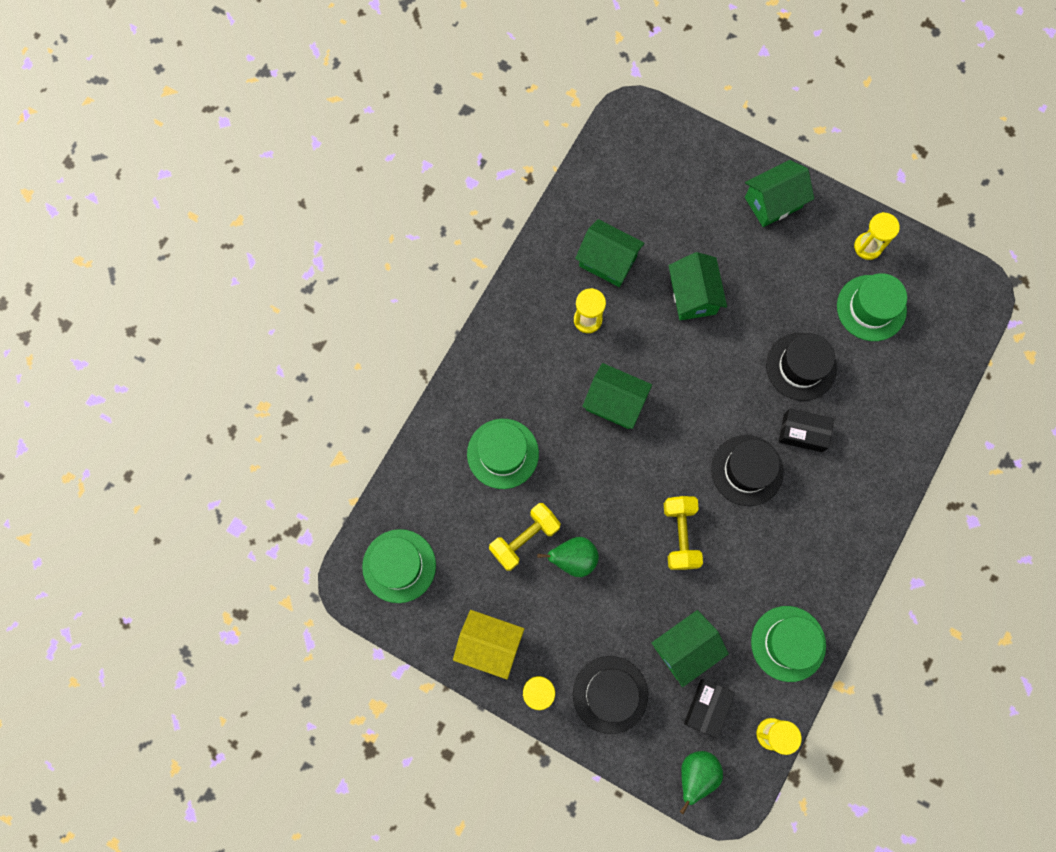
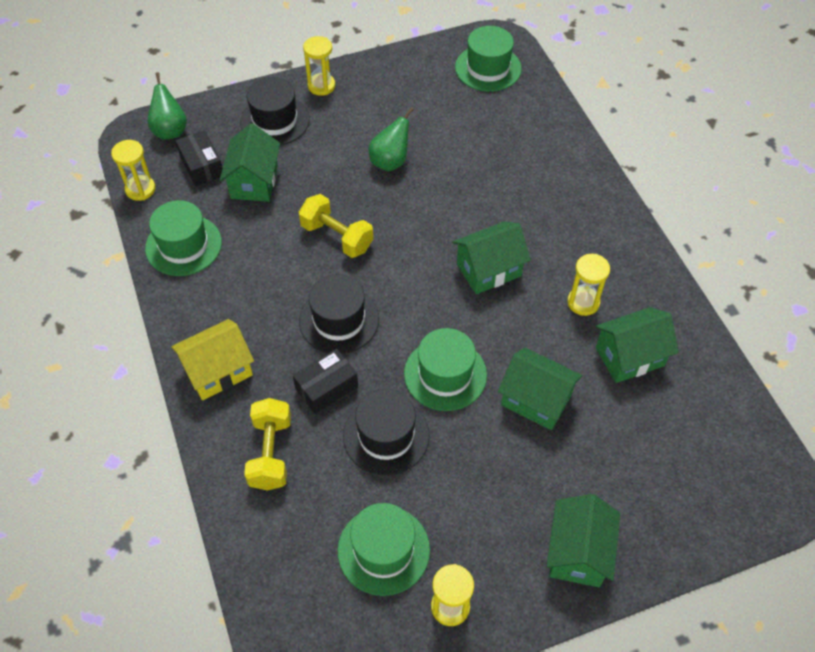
camera: 130 degrees right, 20 degrees down
yellow house [453,610,524,679] -> yellow house moved to [171,319,254,400]
green hat [467,419,539,489] -> green hat moved to [404,328,487,411]
yellow dumbbell [489,503,561,571] -> yellow dumbbell moved to [244,398,291,491]

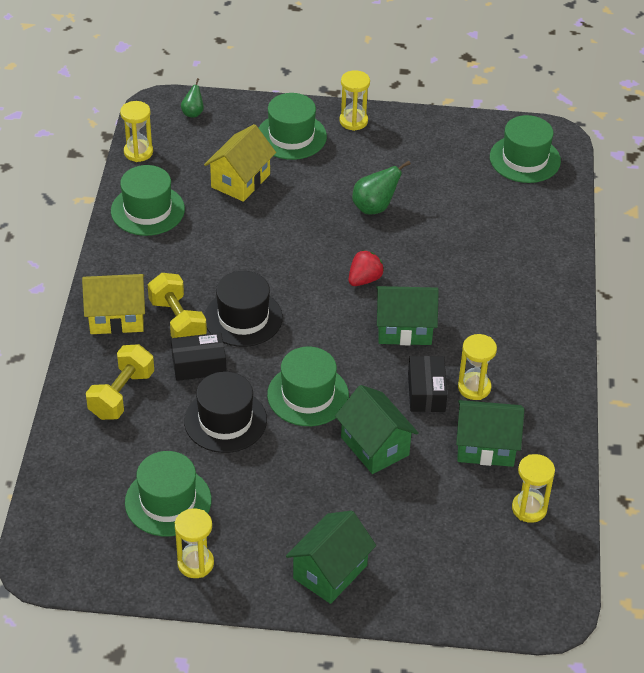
camera: 25 degrees right, 10 degrees down
green pear [148,72,187,140] -> green pear [181,78,204,118], size x0.61
black box [176,130,223,186] -> black box moved to [408,356,447,412]
green house [220,123,280,202] -> yellow house [204,124,276,202]
black hat [240,77,310,145] -> green hat [259,93,327,160]
yellow dumbbell [299,194,373,258] -> yellow dumbbell moved to [148,273,207,338]
none -> red strawberry [348,250,384,286]
none -> yellow hourglass [512,454,555,523]

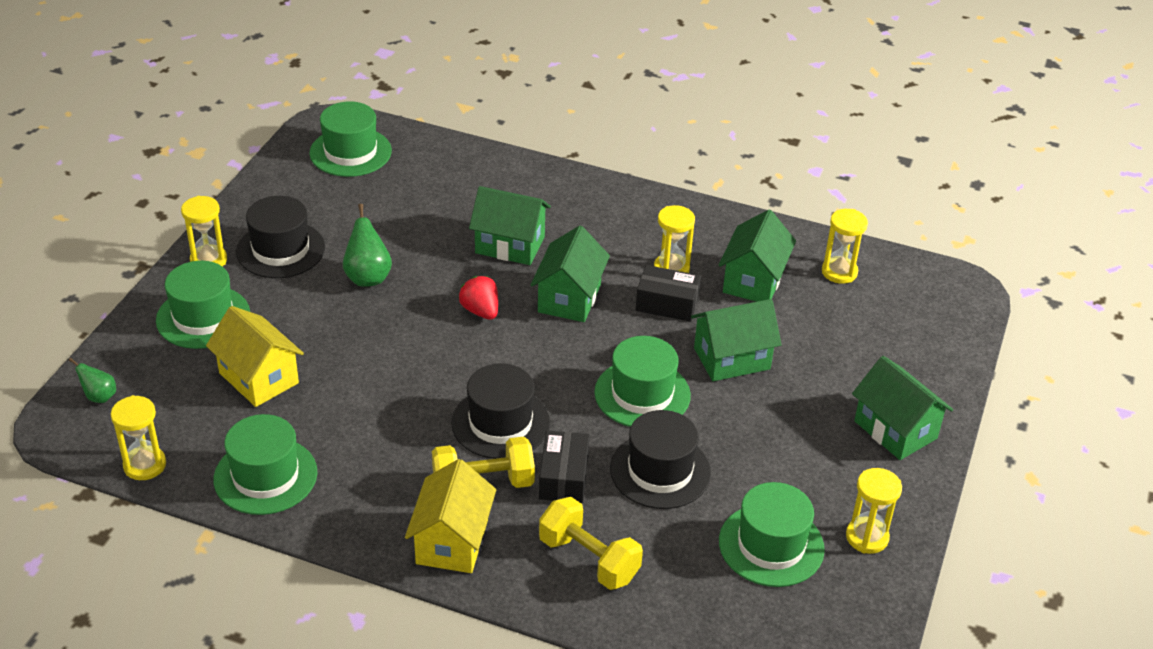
camera: 75 degrees left, 5 degrees down
none -> black hat [236,196,325,278]
none -> green house [469,186,551,265]

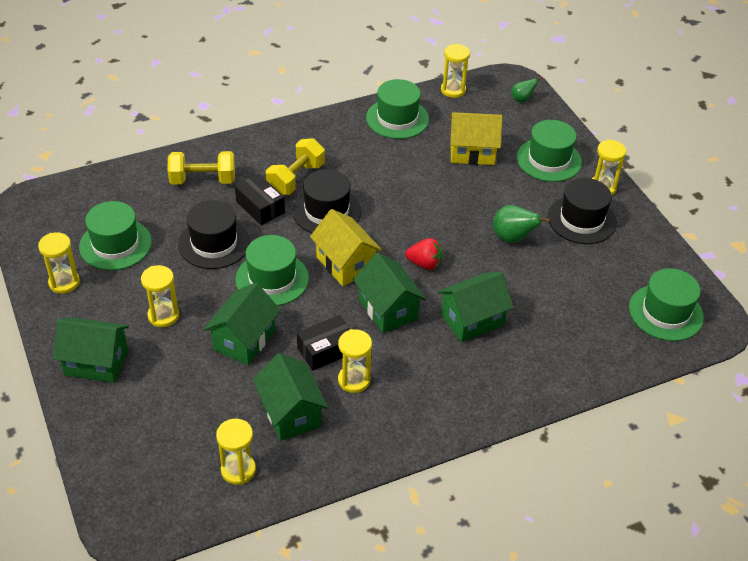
camera: 135 degrees right, 5 degrees up
yellow house [405,459,496,573] -> yellow house moved to [310,209,382,286]
none -> yellow hourglass [141,265,179,327]

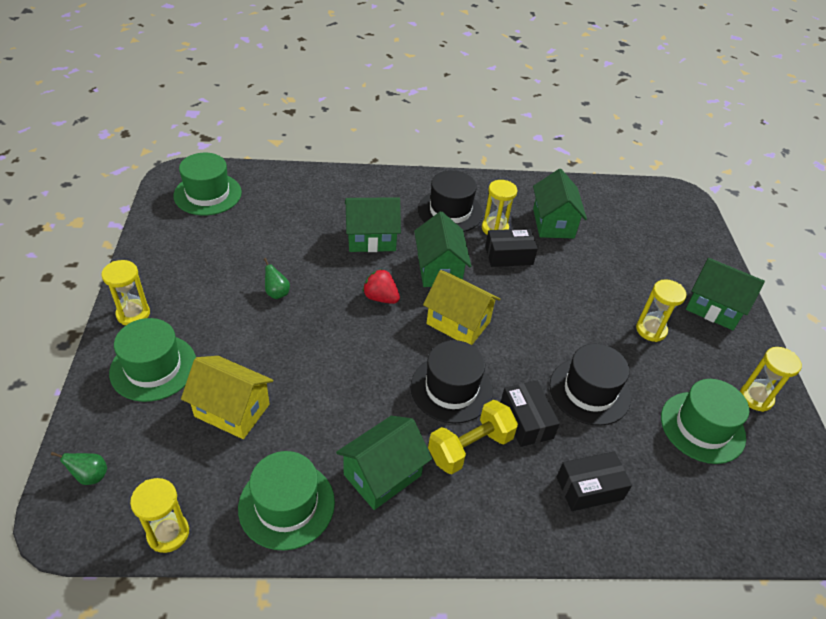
camera: 160 degrees left, 0 degrees up
yellow dumbbell [168,151,235,184] -> black box [557,451,632,511]
green house [204,282,281,365] -> green house moved to [336,416,432,510]
yellow hourglass [216,419,256,485] -> none
green hat [235,235,309,306] -> none
yellow house [310,209,382,286] -> yellow house turned 45 degrees counterclockwise [423,270,500,345]
green pear [493,205,551,243] -> green pear [264,258,290,299], size x0.61
black hat [548,178,617,244] -> black hat moved to [418,170,483,232]

